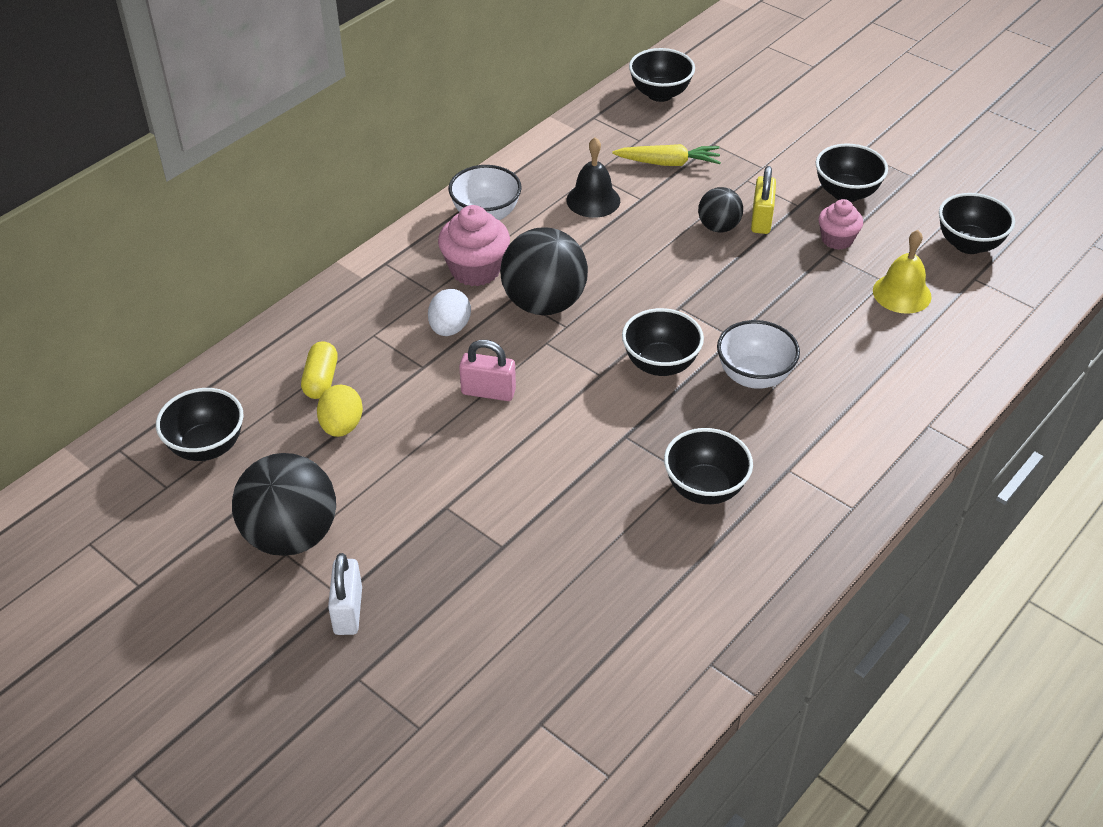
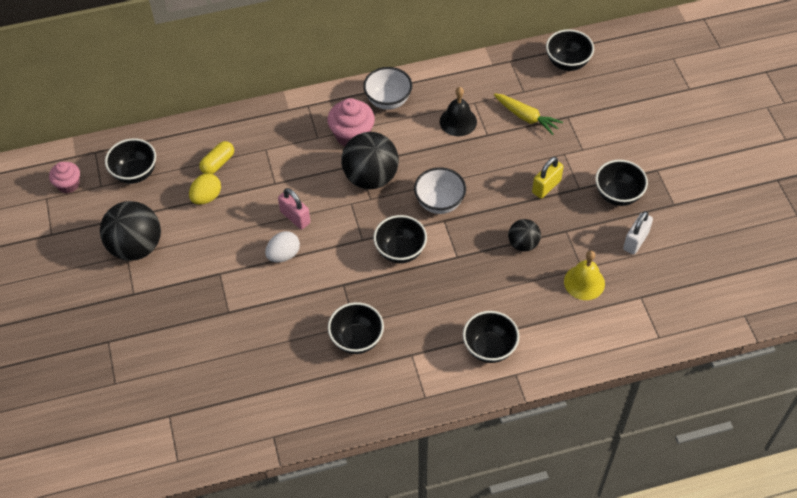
camera: 35 degrees right, 10 degrees up
white padlock [328,553,362,635] -> white padlock moved to [623,211,653,255]
white egg [428,289,471,336] -> white egg moved to [265,231,300,262]
black ball [698,187,743,232] -> black ball moved to [508,219,541,252]
white bowl [717,320,800,389] -> white bowl moved to [414,167,466,214]
pink cupcake [818,199,863,250] -> pink cupcake moved to [49,162,80,193]
black bowl [939,193,1015,254] -> black bowl moved to [463,311,520,363]

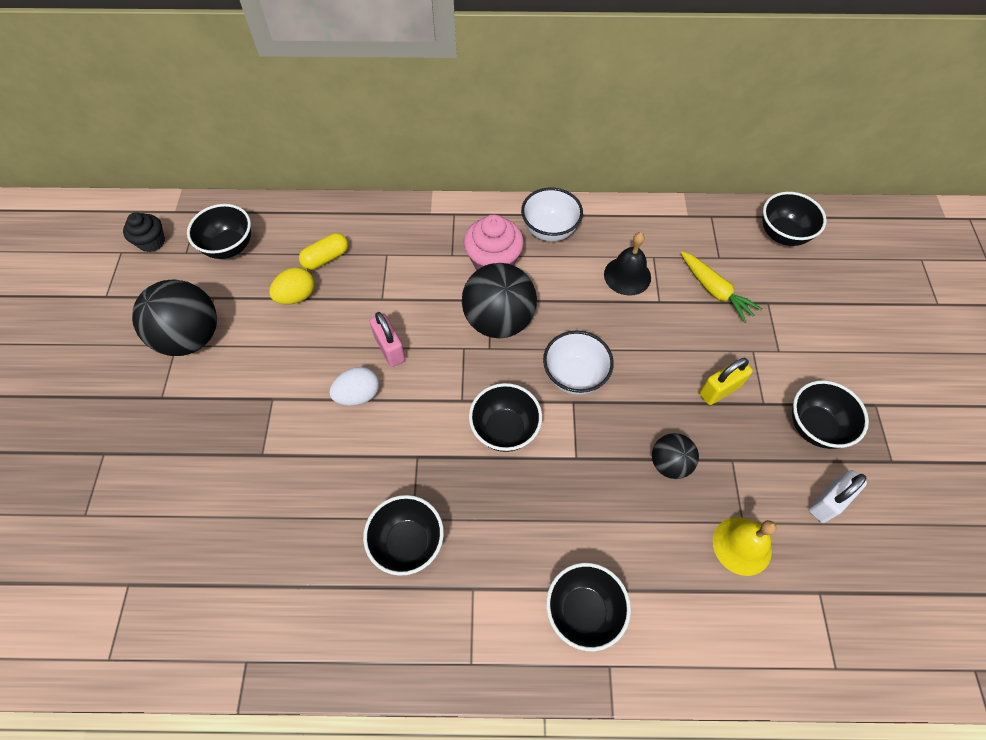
camera: 15 degrees right, 5 degrees up
pink cupcake [49,162,80,193] -> black cupcake [123,212,165,252]

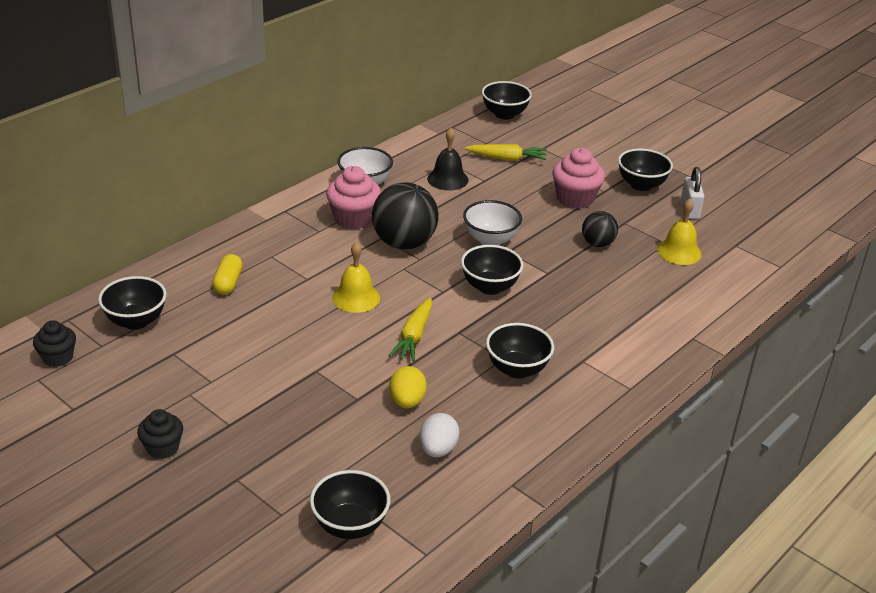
camera: 50 degrees left, 25 degrees down
black ball [132,279,217,356] -> none
yellow egg [269,267,314,305] -> yellow egg moved to [389,366,427,408]
white egg [329,367,379,406] -> white egg moved to [419,413,459,458]
pink padlock [370,312,405,367] -> yellow bell [332,242,380,313]
black bowl [546,563,631,651] -> black bowl moved to [310,470,390,539]
yellow padlock [699,358,753,405] -> pink cupcake [552,148,605,209]
none -> black cupcake [137,409,183,459]
none -> yellow carrot [388,297,432,362]

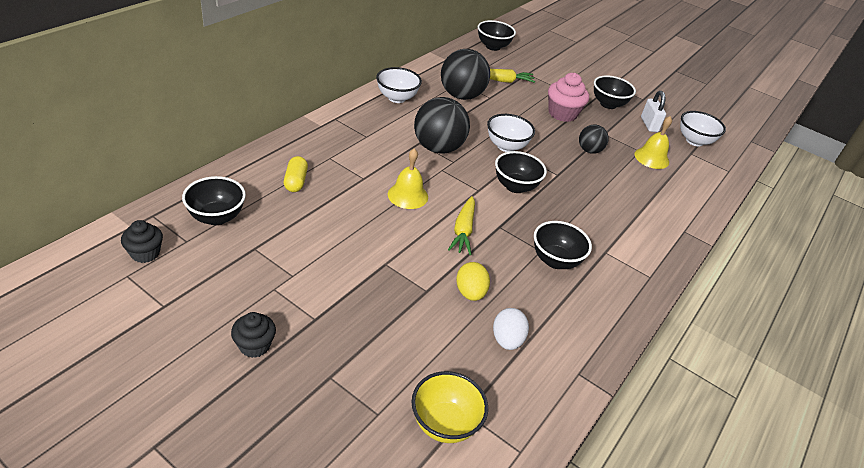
camera: 10 degrees left, 5 degrees up
black bowl [310,470,390,539] -> yellow bowl [412,371,488,443]
pink cupcake [326,166,381,229] -> none
black bell [427,128,468,190] -> black ball [441,49,490,100]
none -> white bowl [680,111,726,147]

